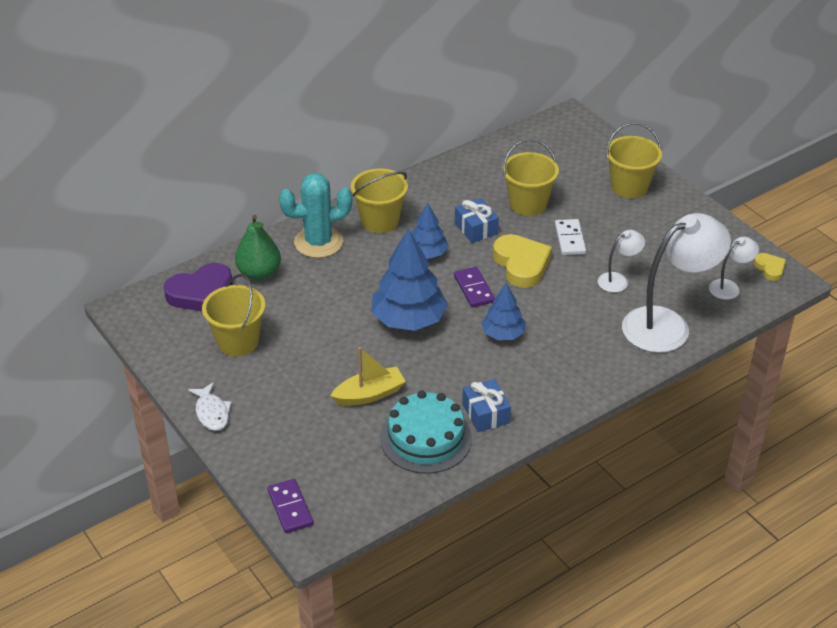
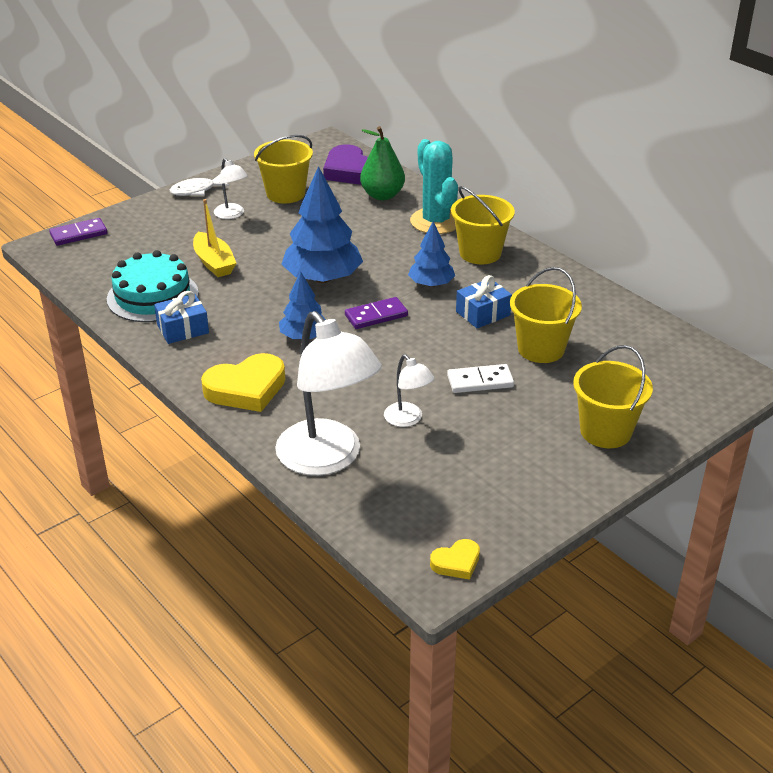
camera: 85 degrees right, 5 degrees down
yellow heart [493,234,552,288] -> yellow heart moved to [201,353,285,412]
white lamp [709,237,759,300] -> white lamp moved to [214,158,248,219]

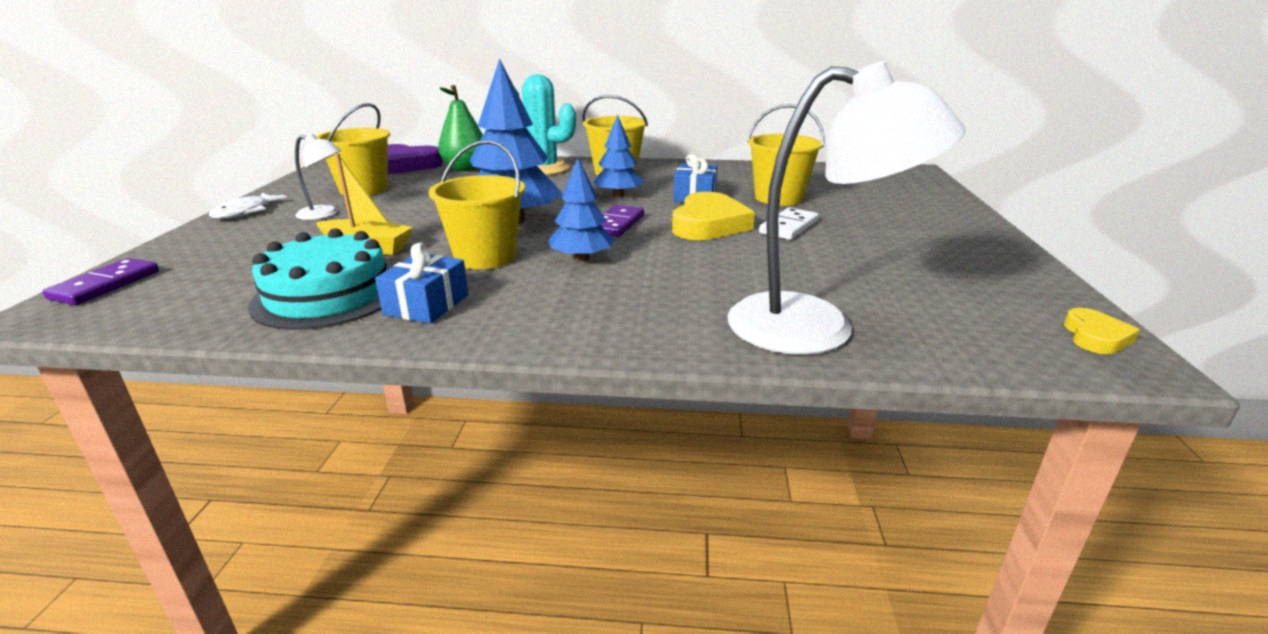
camera: 45 degrees left, 10 degrees down
yellow heart [201,353,285,412] -> yellow heart moved to [672,192,755,240]
white lamp [384,355,434,427] -> none
yellow bucket [573,345,653,448] -> yellow bucket moved to [428,140,525,269]

